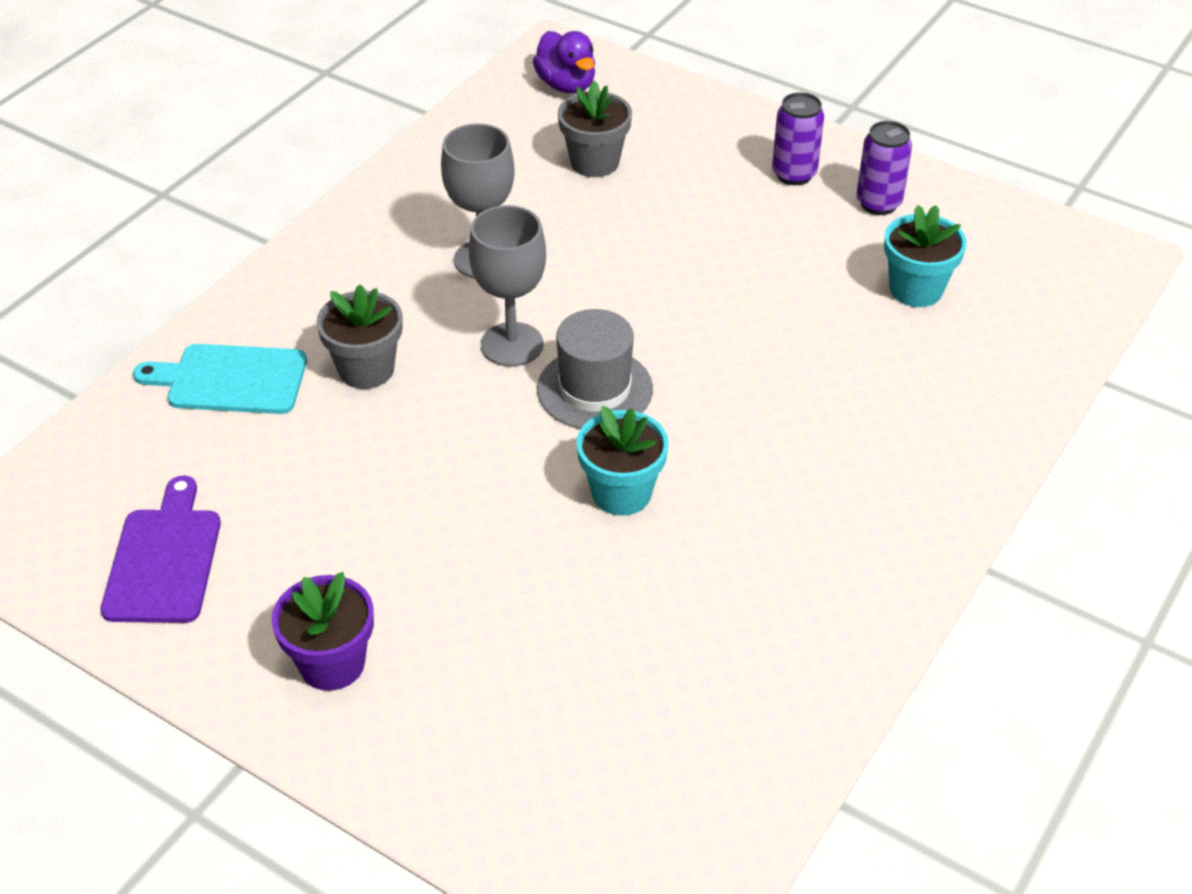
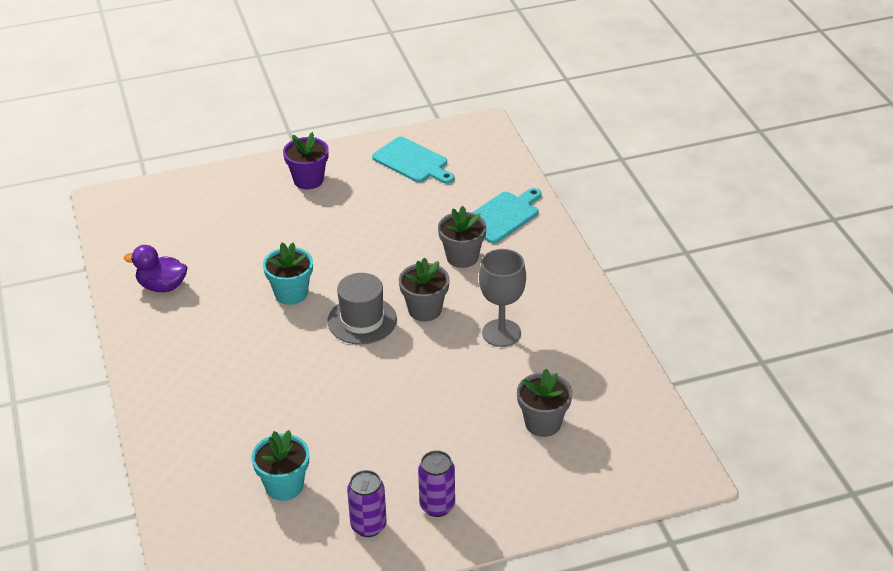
camera: 130 degrees right, 5 degrees down
purple cutting board [100,476,221,623] -> turquoise cutting board [372,136,454,184]
grey goblet [469,205,546,367] -> grey flower pot [399,257,450,322]
purple duck [533,31,595,94] -> purple duck moved to [124,245,187,292]

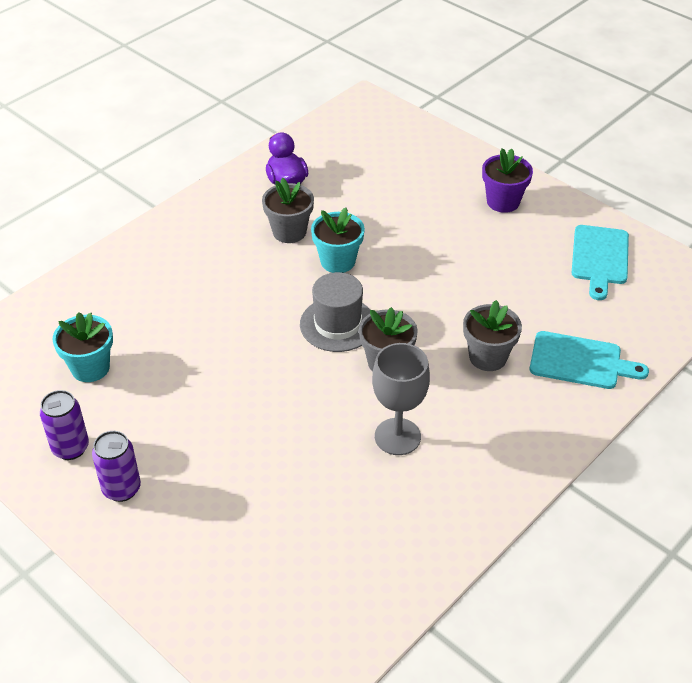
camera: 60 degrees right, 5 degrees up
grey flower pot [517,368,572,437] -> grey flower pot moved to [262,178,314,243]

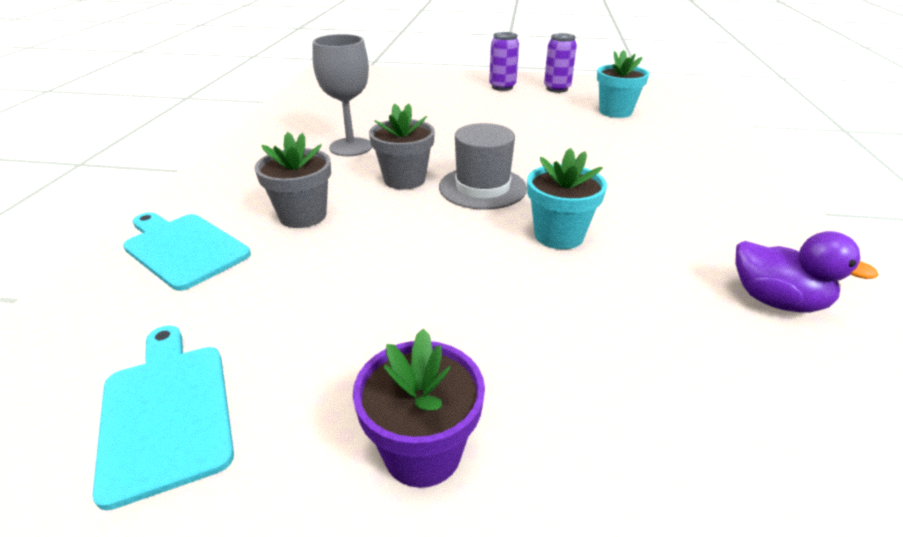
camera: 145 degrees right, 10 degrees down
grey flower pot [262,178,314,243] -> none
turquoise cutting board [529,331,649,389] -> turquoise cutting board turned 60 degrees clockwise [123,212,251,291]

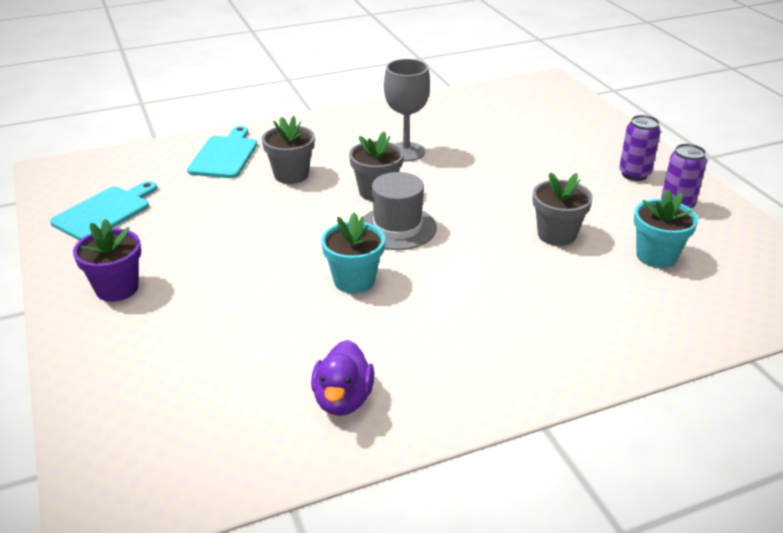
camera: 60 degrees right, 0 degrees up
none -> grey flower pot [533,172,593,246]

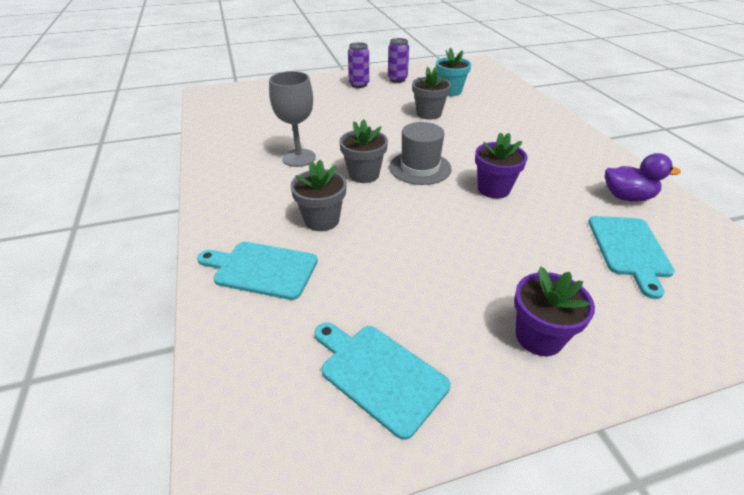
camera: 85 degrees left, 5 degrees up
turquoise flower pot [321,213,385,293] -> purple flower pot [475,132,528,198]
none -> turquoise cutting board [588,216,675,299]

